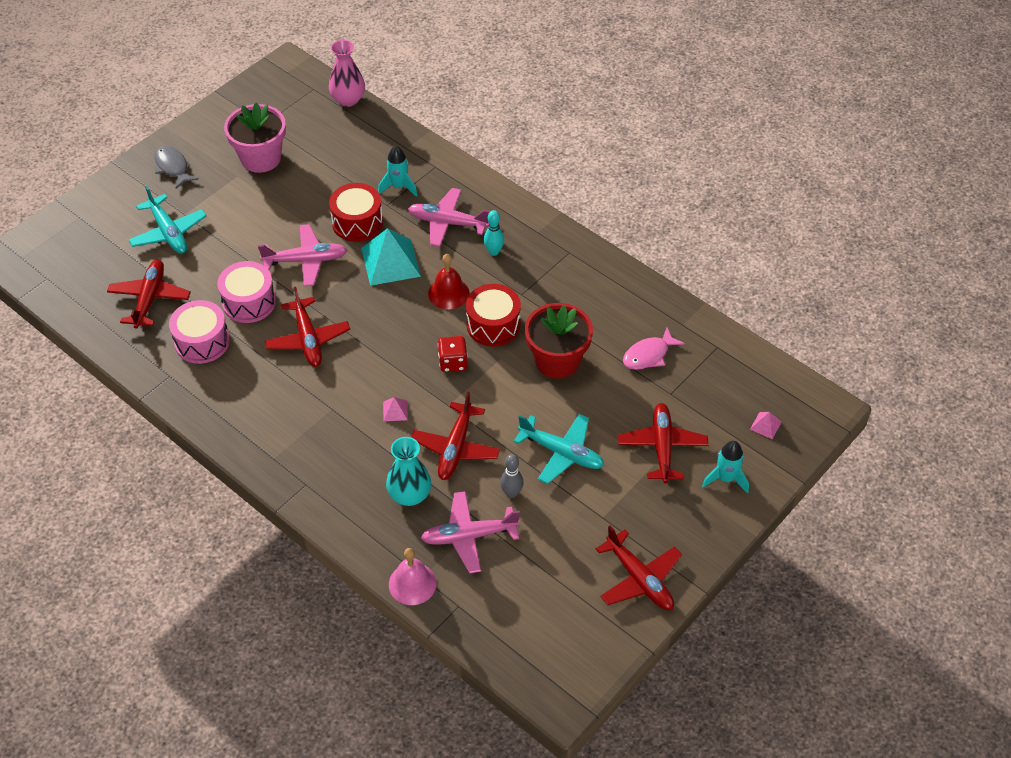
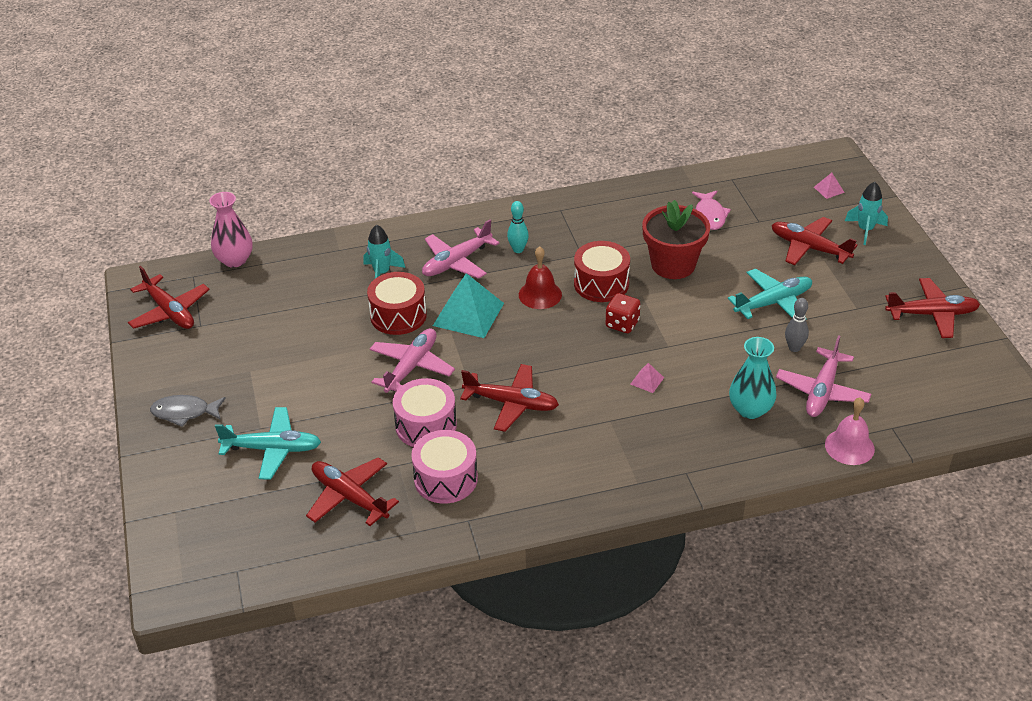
camera: 55 degrees left, 10 degrees down
pink flower pot [224,102,286,173] -> none
red plane [411,392,500,480] -> red plane moved to [128,266,210,329]

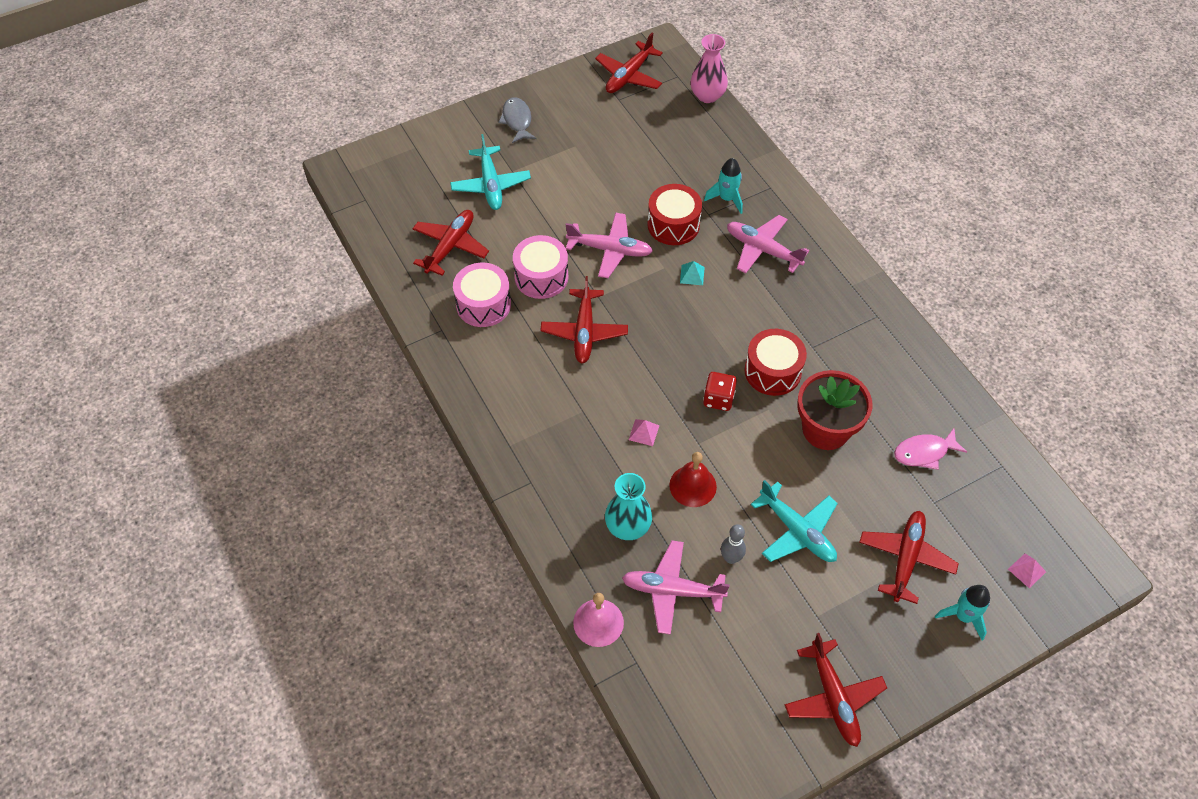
camera: 75 degrees right, 15 degrees up
turquoise pyramid [433,273,504,338] -> turquoise pyramid [680,261,705,285], size x0.44
turquoise bowling pin [507,201,529,253] -> none
red bell [519,246,562,309] -> red bell moved to [669,452,717,507]

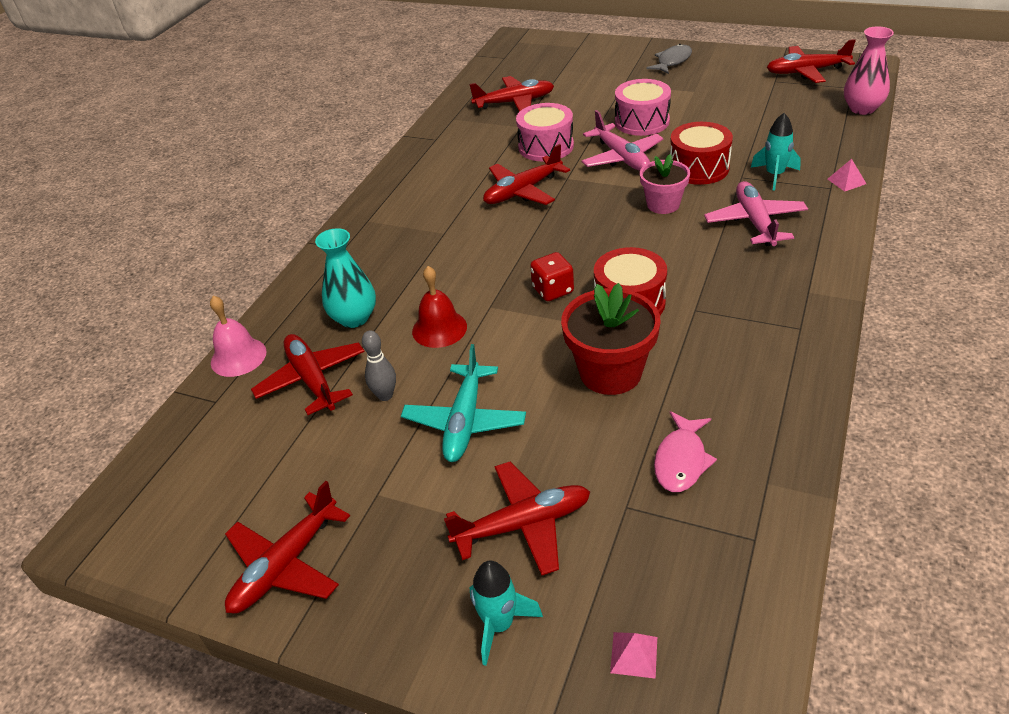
camera: 55 degrees right, 15 degrees down
turquoise plane [450,134,531,210] -> none
pink drum [453,263,511,327] -> pink drum moved to [615,79,671,136]
pink plane [622,540,730,635] -> red plane [251,334,365,415]
pink pyramid [629,419,659,446] -> pink pyramid moved to [828,159,866,192]
turquoise pyramid [680,261,705,285] -> pink flower pot [640,154,690,214]
pink fish [894,428,967,470] -> pink fish turned 105 degrees counterclockwise [654,411,717,492]

